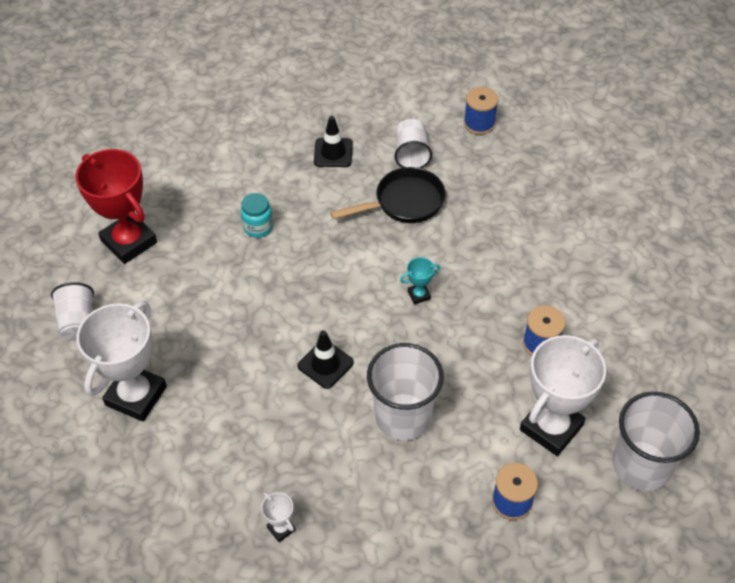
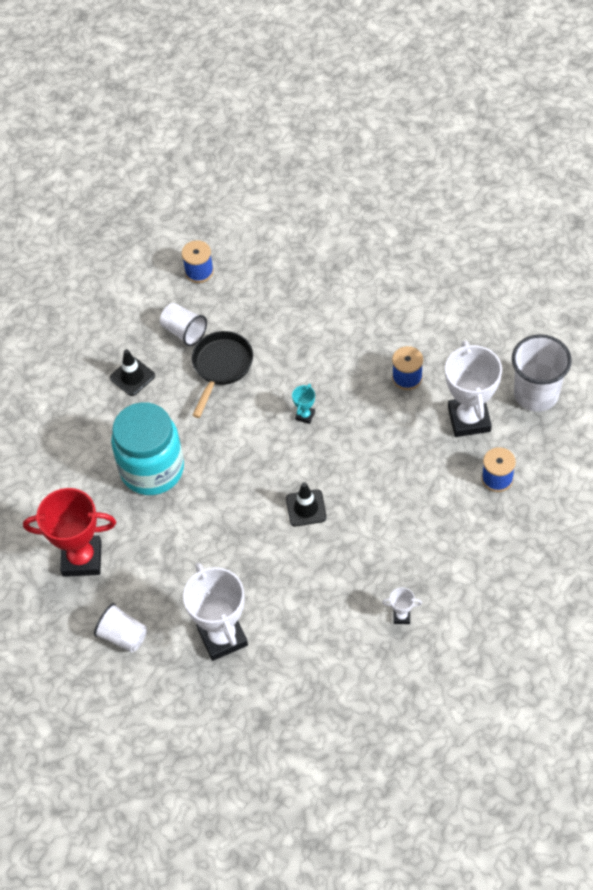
camera: 45 degrees left, 5 degrees up
turquoise jar [241,193,273,238] -> turquoise jar [111,402,184,495], size x2.37
white cup [367,343,444,440] -> none

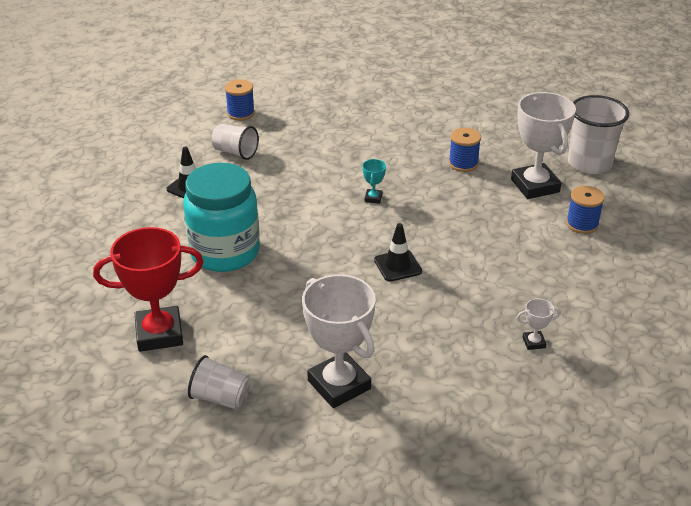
camera: 15 degrees left, 20 degrees down
black pan [192,331,253,418] -> none

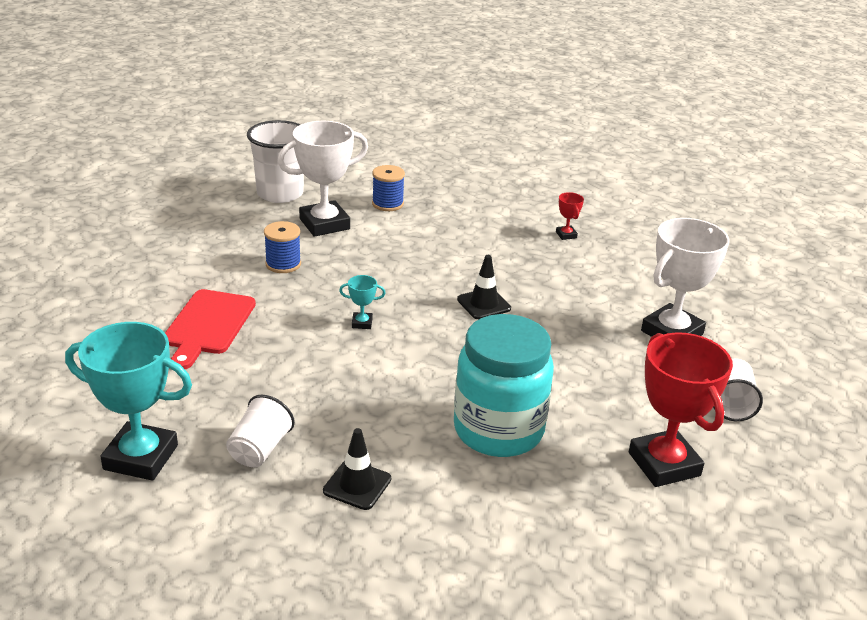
camera: 100 degrees left, 5 degrees down
blue spool [225,79,255,121] -> turquoise trophy [65,322,192,481]
white trophy [517,298,560,350] -> red trophy [556,192,584,240]
none -> red cutting board [165,289,256,369]

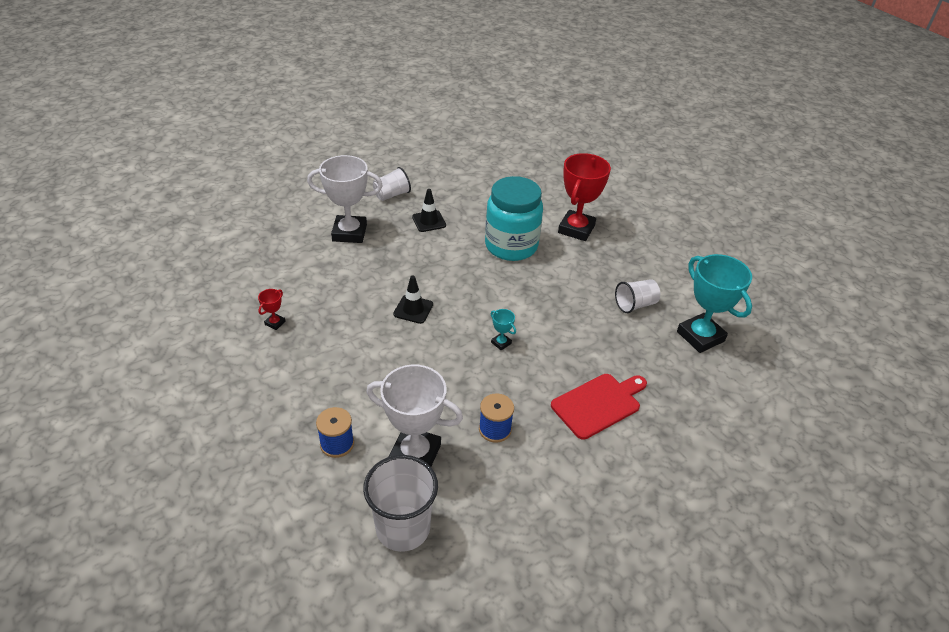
camera: 135 degrees left, 10 degrees up
black traffic cone [323,428,391,510] -> black traffic cone moved to [412,189,446,232]
red trophy [629,332,733,487] -> red trophy moved to [558,153,611,241]

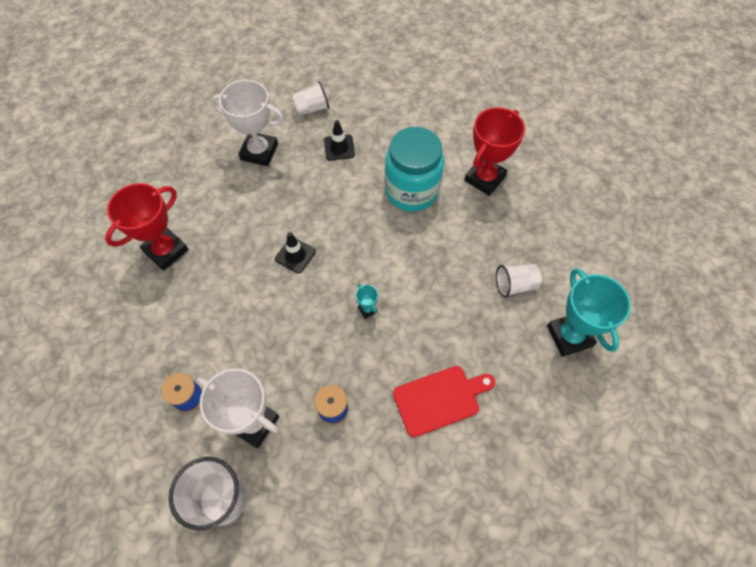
camera: 15 degrees right, 20 degrees up
red trophy [258,289,286,330] -> red trophy [105,183,189,271], size x2.36

